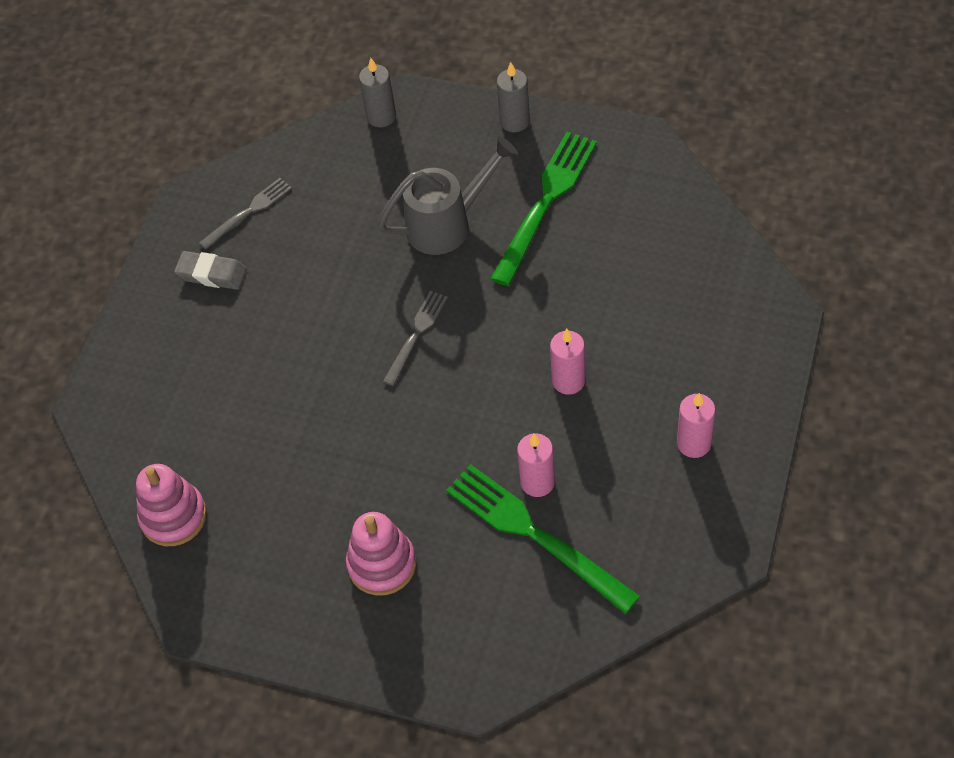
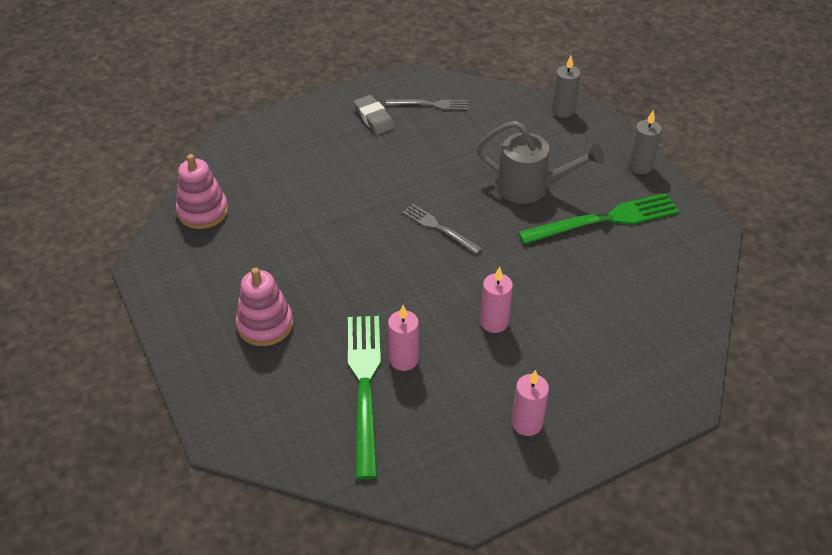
camera: 40 degrees right, 10 degrees down
grey fork [383,291,448,386] -> grey fork turned 120 degrees counterclockwise [402,204,482,254]

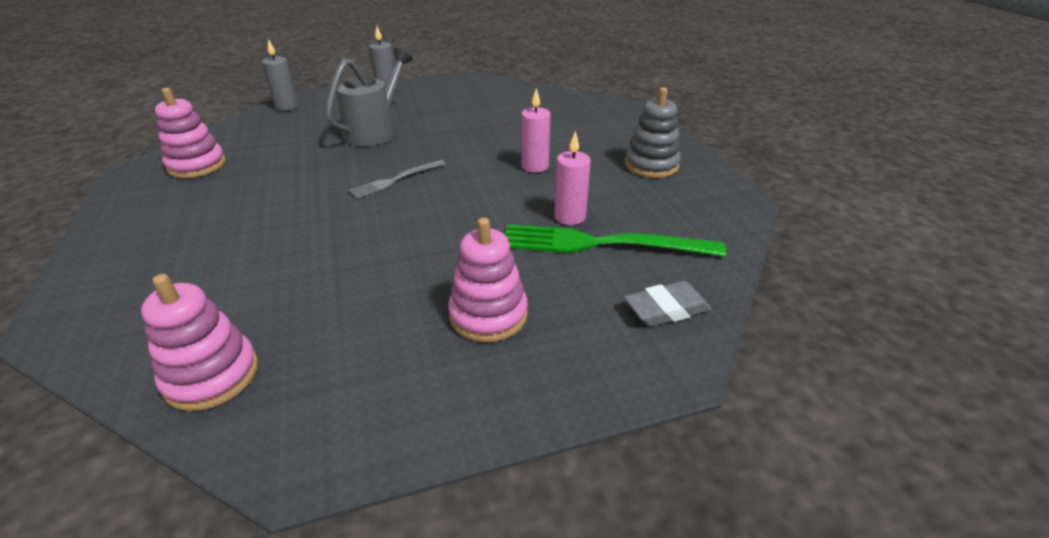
camera: 80 degrees left, 10 degrees down
grey eraser [354,95,395,135] -> grey eraser moved to [624,281,711,327]
grey fork [386,99,468,110] -> pink stacking toy [155,88,226,178]
pink candle [512,370,549,436] -> grey stacking toy [624,87,681,178]
green fork [518,193,679,244] -> none

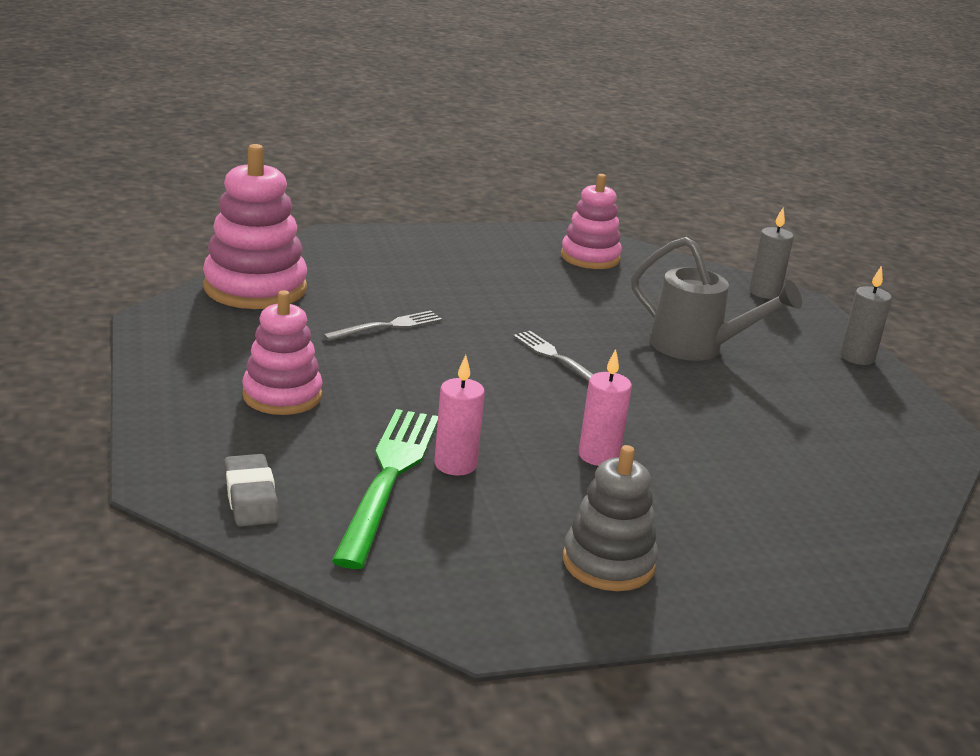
camera: 90 degrees right, 10 degrees down
pink stacking toy [141,274,258,411] -> pink stacking toy [203,144,307,309], size x1.52
none -> grey fork [323,310,442,341]

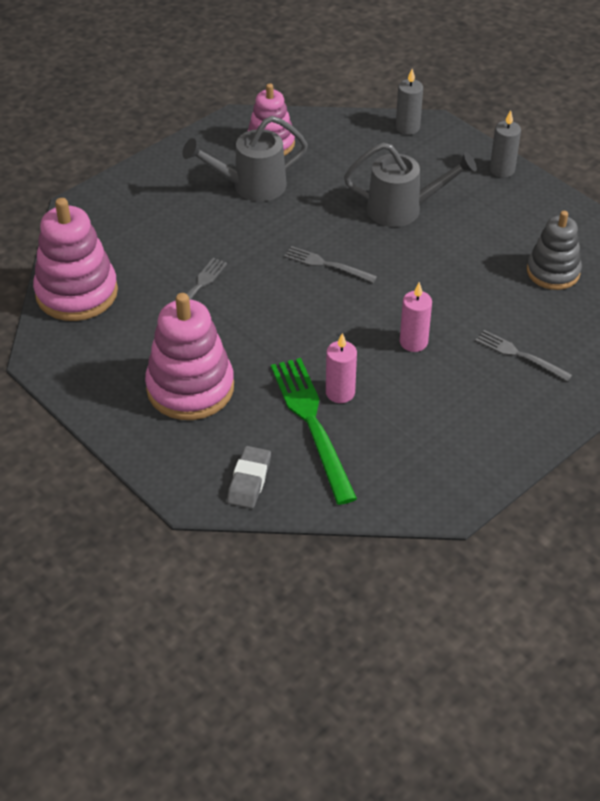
camera: 25 degrees left, 20 degrees up
grey eraser [224,454,279,527] -> grey eraser turned 60 degrees clockwise [227,446,271,509]
pink stacking toy [242,290,323,415] -> pink stacking toy [145,293,234,420], size x1.52
grey stacking toy [563,445,658,591] -> grey stacking toy moved to [527,211,582,290]
none -> grey watering can [182,116,308,202]
none -> grey fork [475,330,572,382]

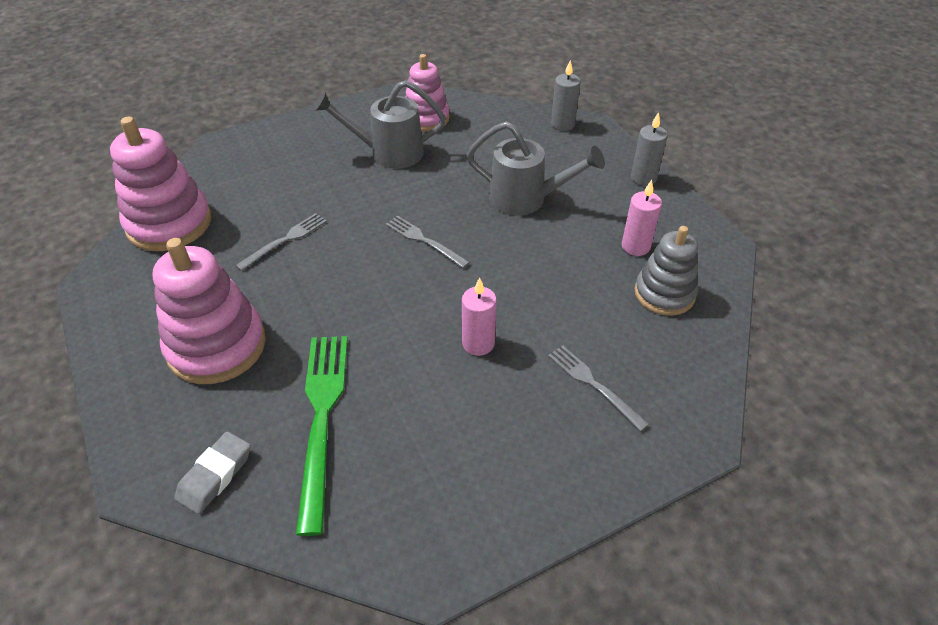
camera: 15 degrees right, 0 degrees up
pink candle [326,333,357,403] -> pink candle moved to [622,180,662,256]

